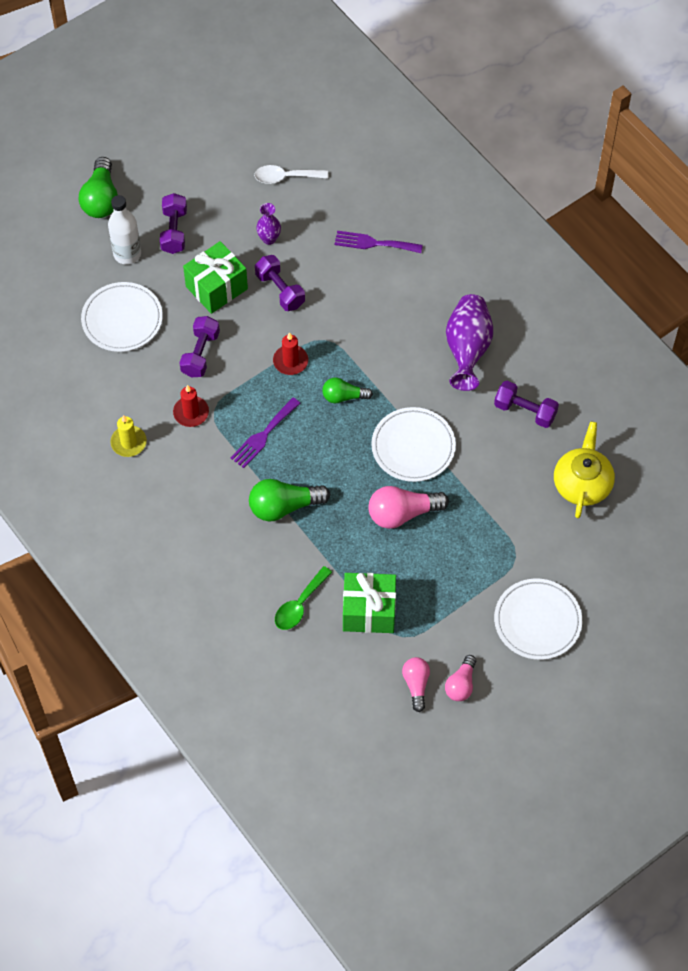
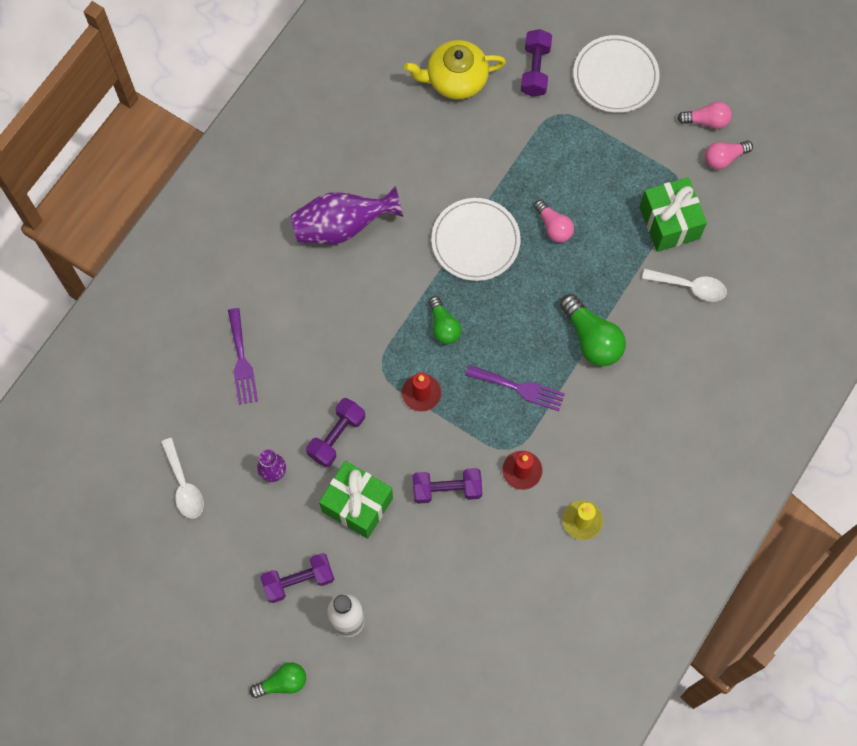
camera: 110 degrees left, 10 degrees up
green light bulb [79,157,118,218] -> green light bulb [250,663,306,698], size x0.63
white plate [81,282,163,352] -> none
green spoon [275,566,332,630] -> white spoon [642,269,727,302]
pink light bulb [368,486,449,529] -> pink light bulb [534,200,574,243], size x0.63
purple dumbbell [494,381,559,428] -> purple dumbbell moved to [521,29,552,97]

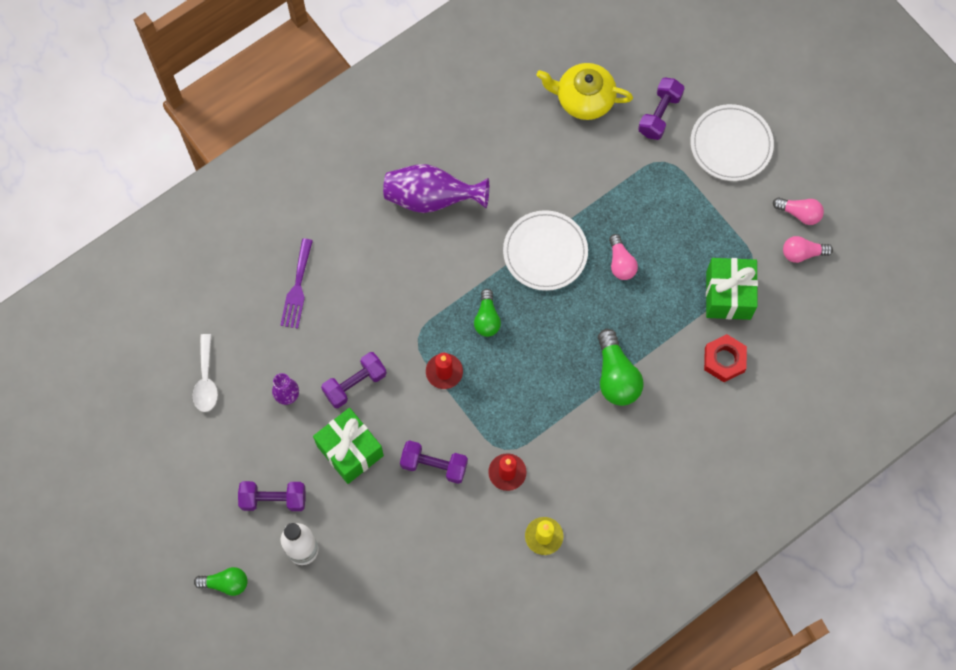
camera: 20 degrees right, 0 degrees up
purple fork [465,365,565,411] -> none
white spoon [642,269,727,302] -> red nut [704,334,747,382]

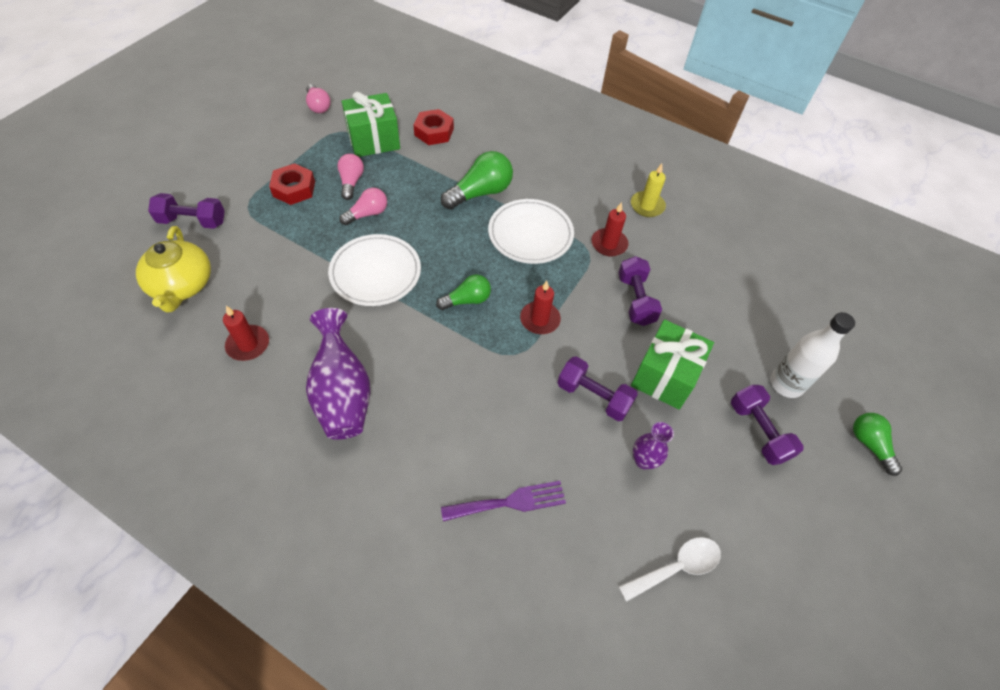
camera: 115 degrees left, 15 degrees down
white plate [690,104,774,181] -> white plate moved to [488,199,574,264]
pink light bulb [773,197,824,225] -> pink light bulb moved to [337,154,364,200]
none -> red candle [223,306,269,361]
none -> red nut [269,163,315,205]

